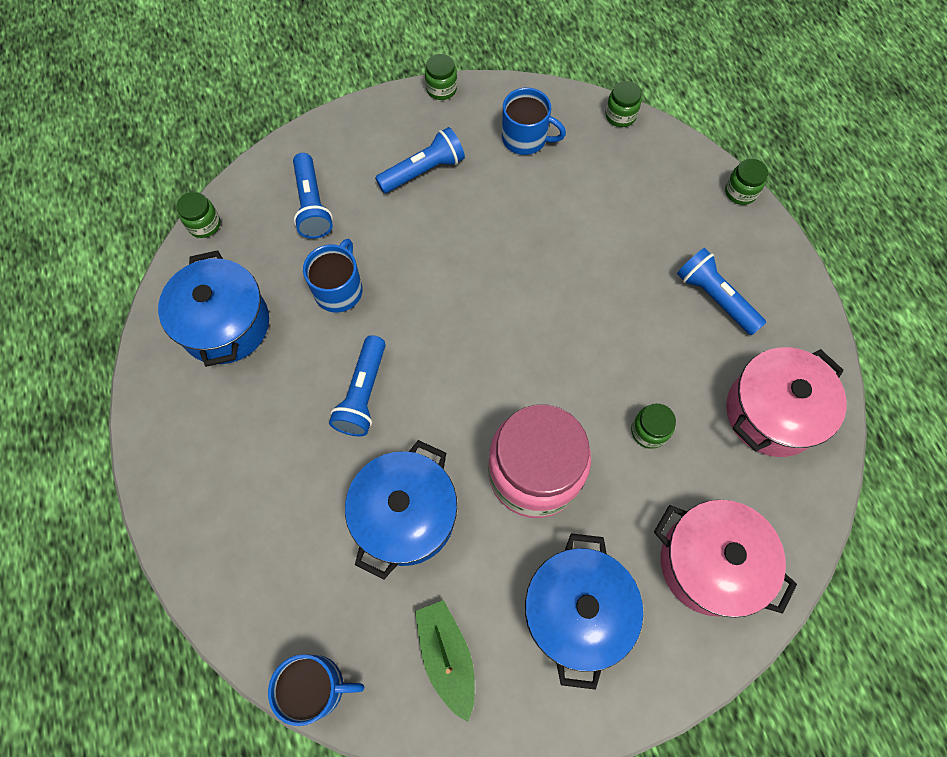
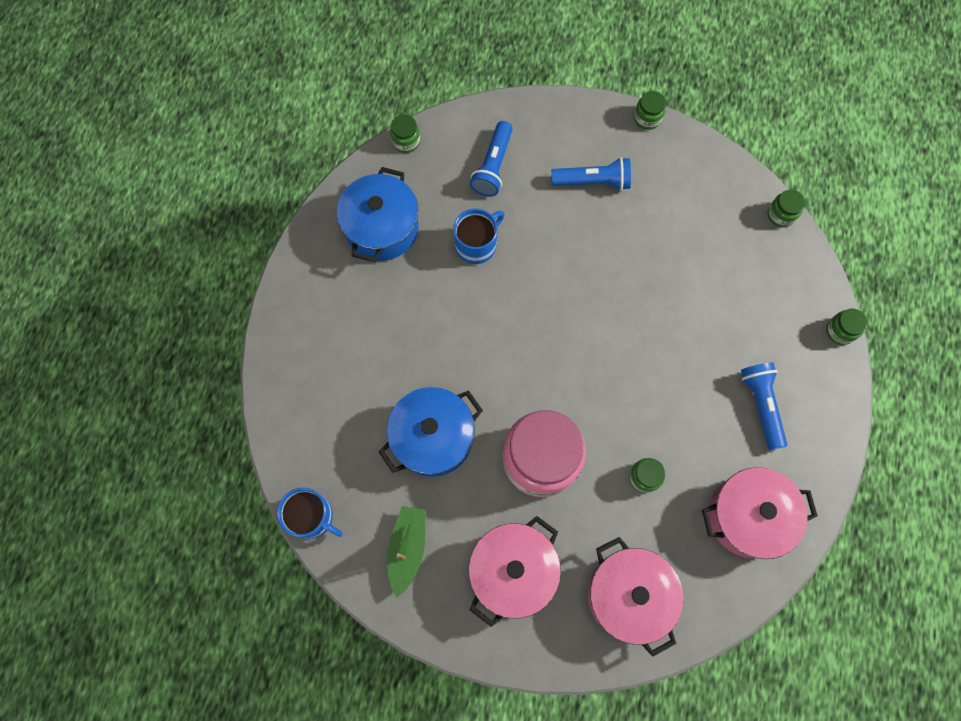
camera: 30 degrees right, 5 degrees up
blue flashlight [329,335,386,436] -> none
blue mug [502,88,566,155] -> none
blue pot [525,533,643,690] -> pink pot [469,516,561,627]

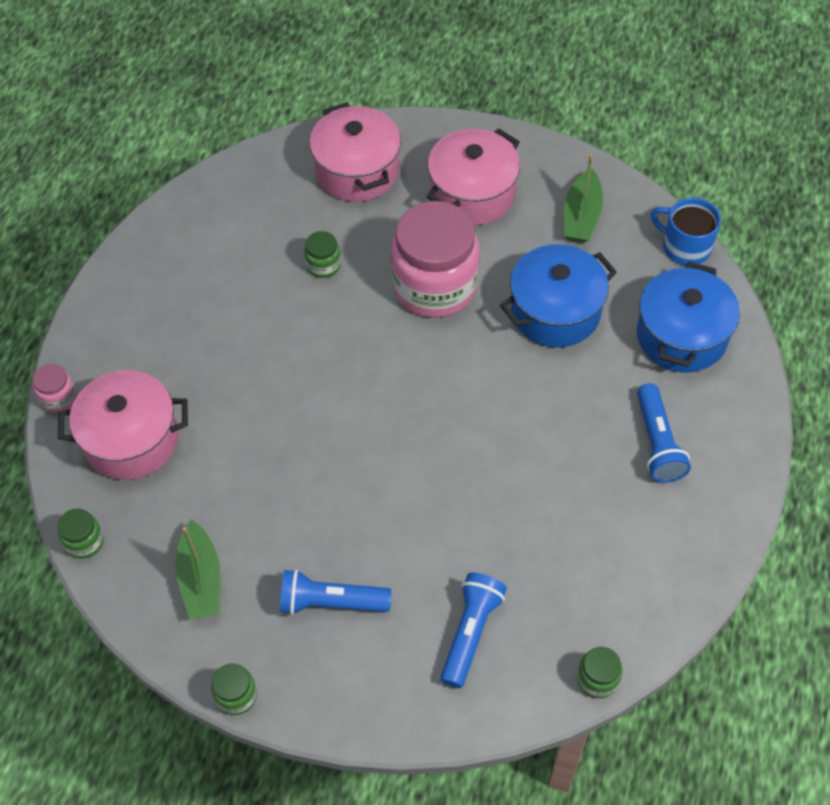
camera: 175 degrees left, 15 degrees down
blue pot [337,167,419,262] -> blue pot moved to [637,262,740,373]
blue mug [453,209,505,264] -> none
pink pot [702,467,818,559] -> pink pot moved to [58,370,188,480]
blue flashlight [741,362,787,450] -> blue flashlight moved to [637,383,691,483]
green jar [826,309,868,345] -> pink jar [33,364,76,412]
none -> green boat [175,519,220,620]

